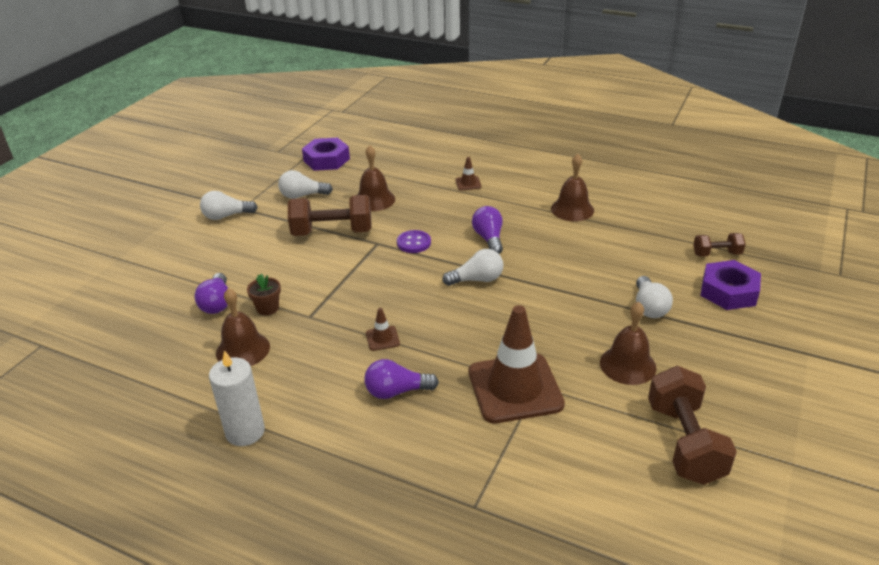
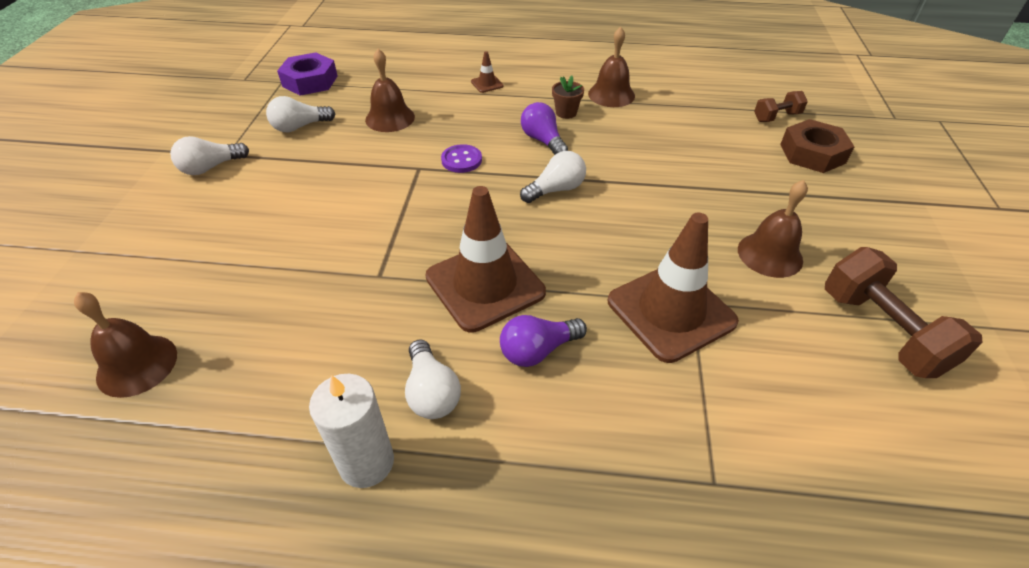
camera: 20 degrees left, 10 degrees up
purple light bulb [194,273,228,314] -> none
brown bell [216,288,270,366] -> brown bell moved to [74,292,177,398]
brown flower pot [247,274,281,315] -> brown flower pot moved to [552,76,584,119]
brown dumbbell [288,195,372,236] -> none
brown traffic cone [366,308,400,351] -> brown traffic cone [426,186,546,332], size x2.47
white light bulb [636,276,673,318] -> white light bulb moved to [405,339,461,419]
purple nut [700,260,761,310] -> brown nut [780,119,855,173]

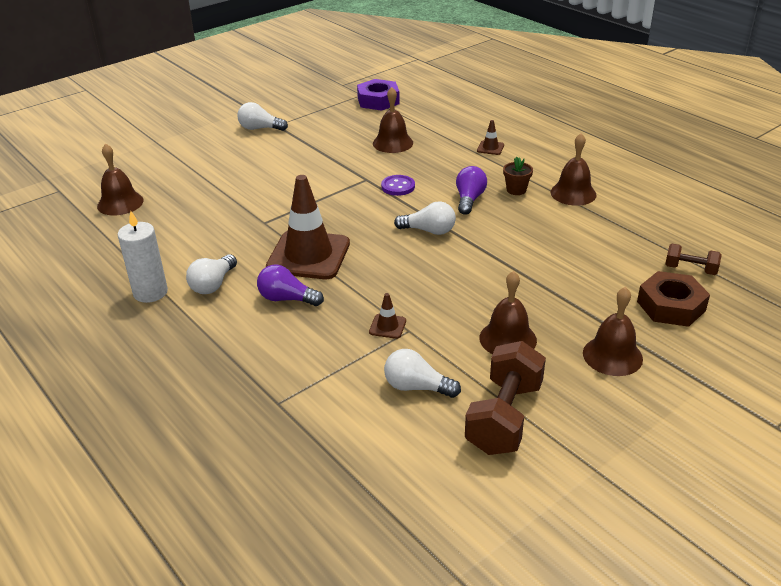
camera: 45 degrees right, 10 degrees down
white light bulb [266,96,335,132] -> white light bulb moved to [384,349,461,398]
brown traffic cone [608,213,739,363] -> brown traffic cone [369,293,406,339], size x0.41
none -> brown bell [583,287,643,376]

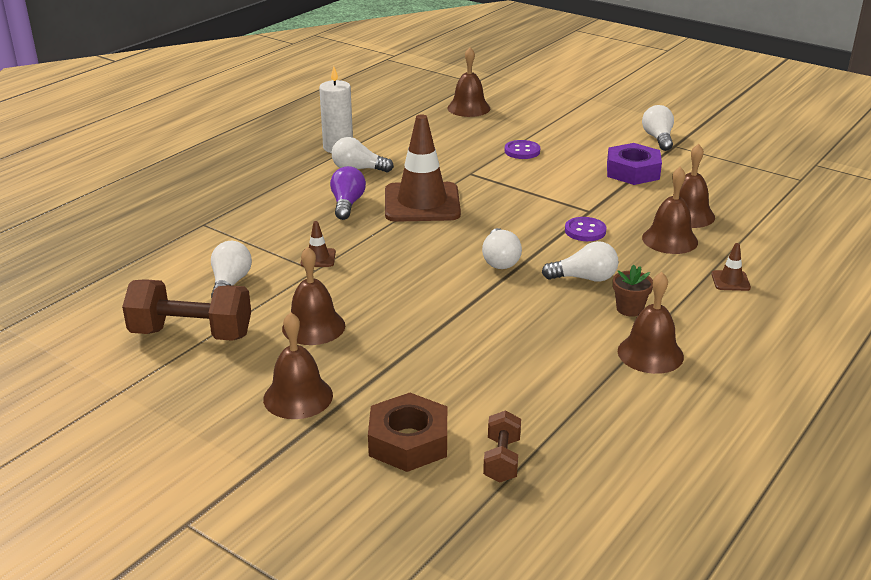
camera: 75 degrees right, 5 degrees down
purple nut [357,79,400,111] -> purple nut moved to [607,143,662,185]
purple light bulb [456,166,487,215] -> white light bulb [542,241,618,282]
none -> purple button [504,140,540,159]
none -> brown bell [642,167,698,254]

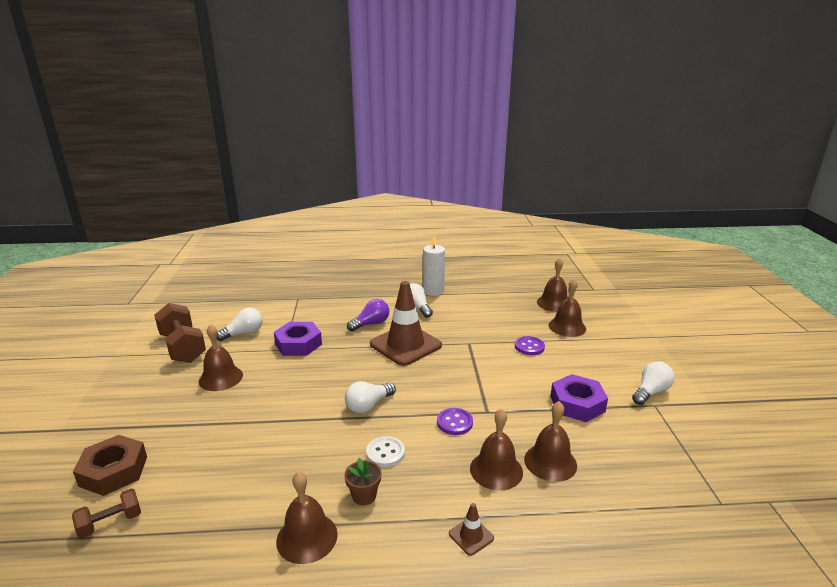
camera: 50 degrees right, 5 degrees down
brown bell [263,312,333,419] -> brown bell moved to [548,279,586,337]
brown traffic cone [301,221,336,267] -> purple nut [274,322,322,356]
white light bulb [542,241,618,282] -> white button [366,436,405,467]

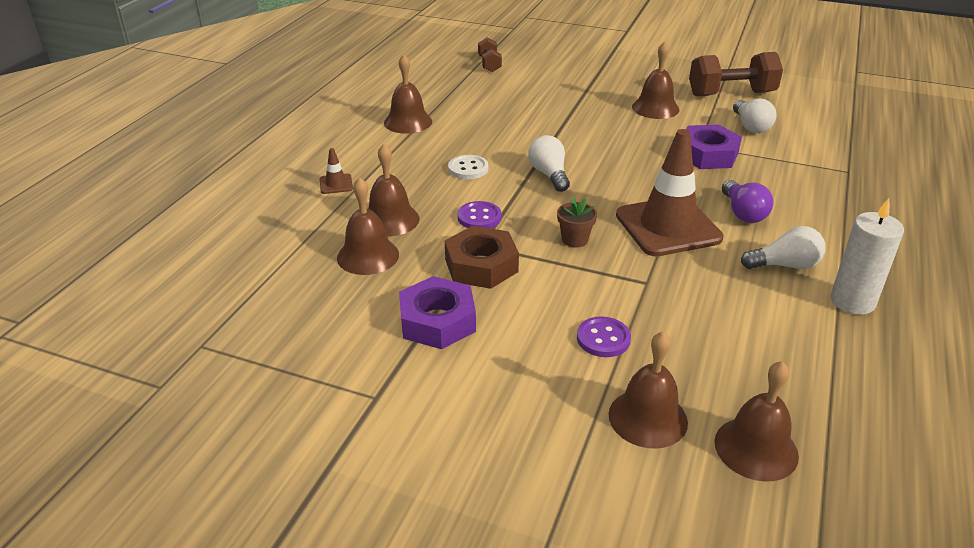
camera: 115 degrees right, 10 degrees up
brown nut [73,435,147,496] -> brown nut moved to [445,226,519,289]
brown flower pot [344,458,382,505] -> brown flower pot moved to [557,197,597,248]
white light bulb [632,362,675,405] -> none

